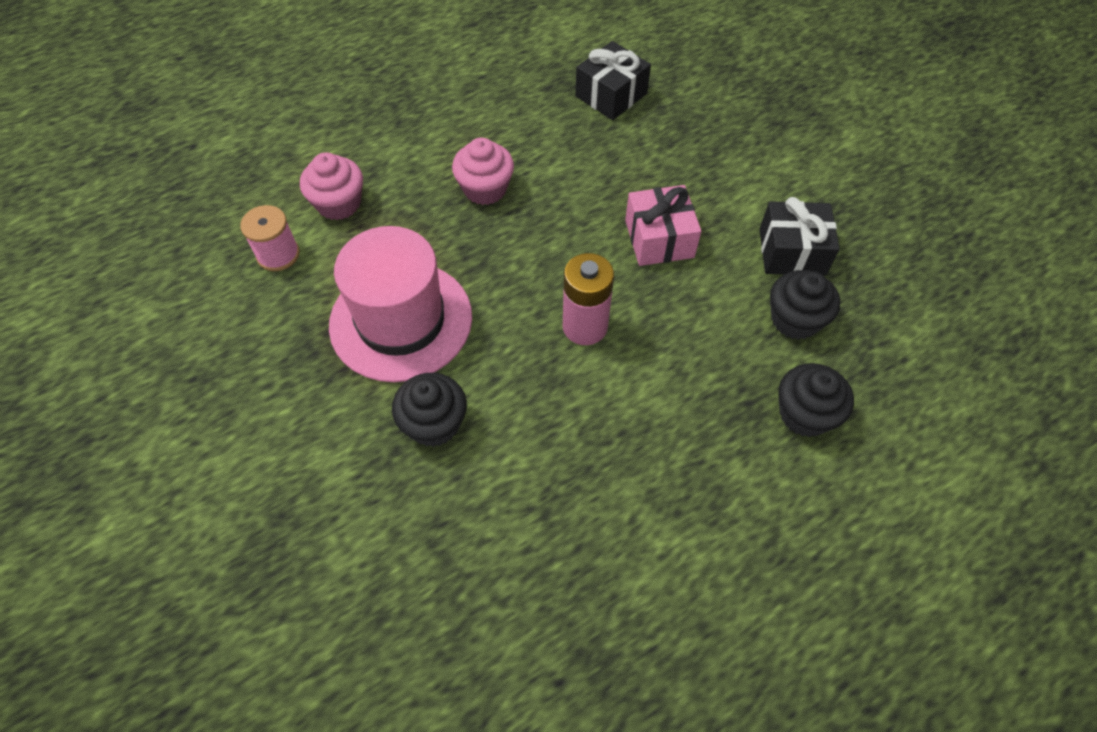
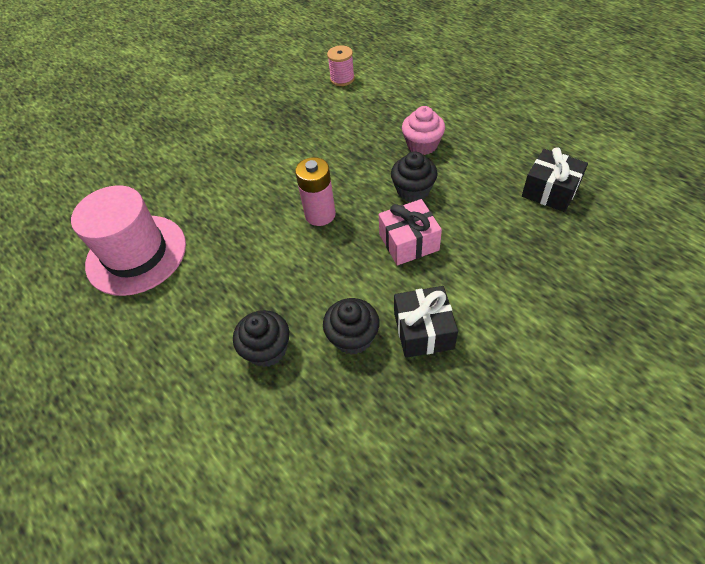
camera: 85 degrees right, 5 degrees down
pink cupcake [300,152,363,220] -> none
pink hat [329,226,472,382] -> pink hat moved to [71,185,186,296]
black cupcake [392,373,467,447] -> black cupcake moved to [391,152,438,202]

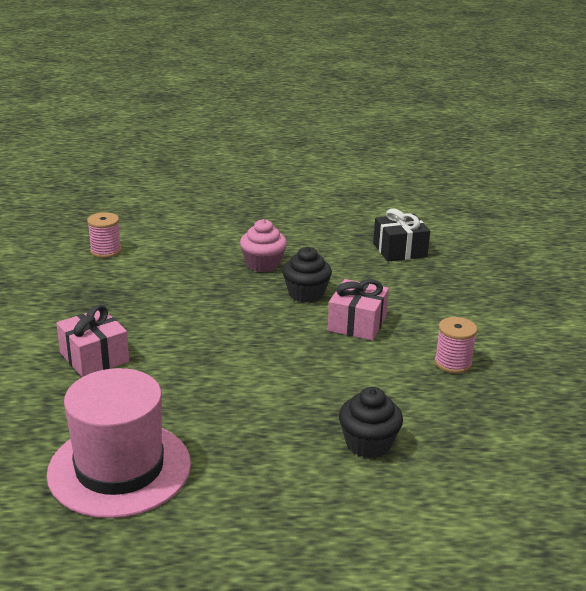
camera: 55 degrees left, 25 degrees down
pink battery [295,157,336,226] -> none
black cupcake [323,298,380,355] -> none
black gift [394,286,458,358] -> pink spool [434,317,477,373]
none -> pink gift [56,305,129,377]

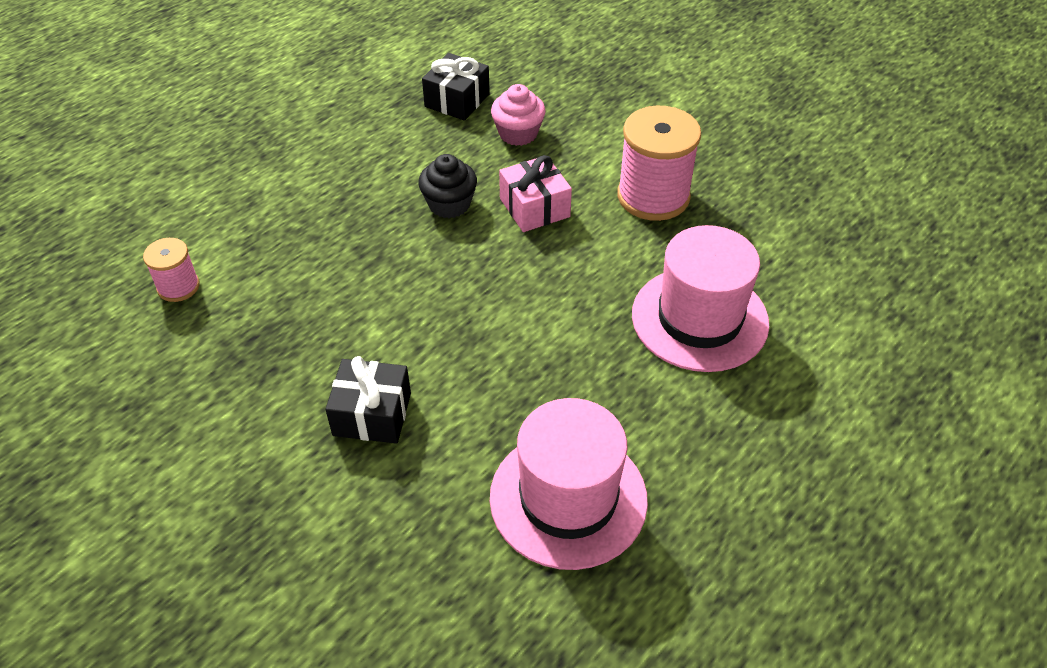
camera: 45 degrees left, 20 degrees up
pink gift [56,305,129,377] -> black gift [325,356,411,444]
pink cupcake [240,219,287,272] -> pink cupcake moved to [491,84,546,146]
black cupcake [339,387,403,458] -> pink hat [632,225,769,372]
pink spool [434,317,477,373] -> pink spool [617,106,701,221], size x1.89

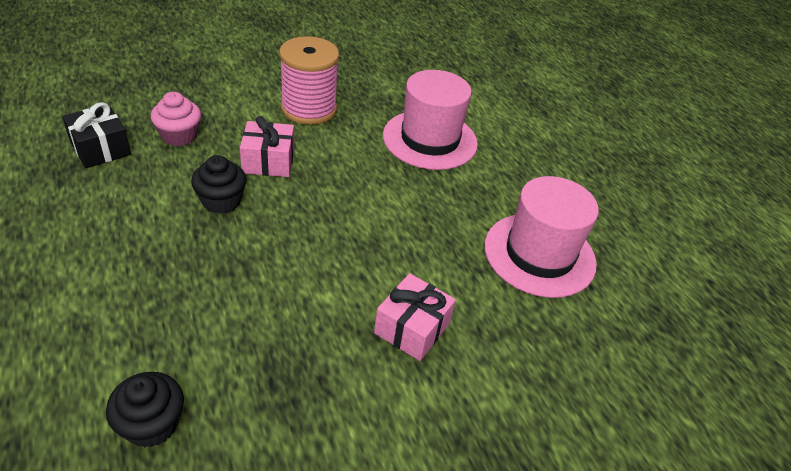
camera: 70 degrees left, 5 degrees down
pink spool [143,238,200,302] -> black cupcake [106,372,184,448]
black gift [325,356,411,444] -> pink gift [374,273,456,361]

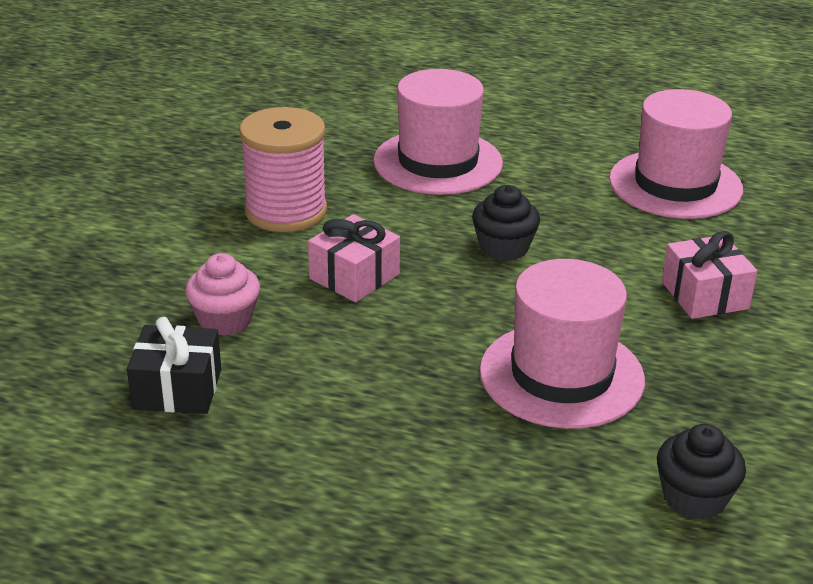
camera: 45 degrees left, 10 degrees down
black cupcake [191,155,247,214] -> black cupcake moved to [472,185,540,261]
none -> pink hat [480,259,645,429]

